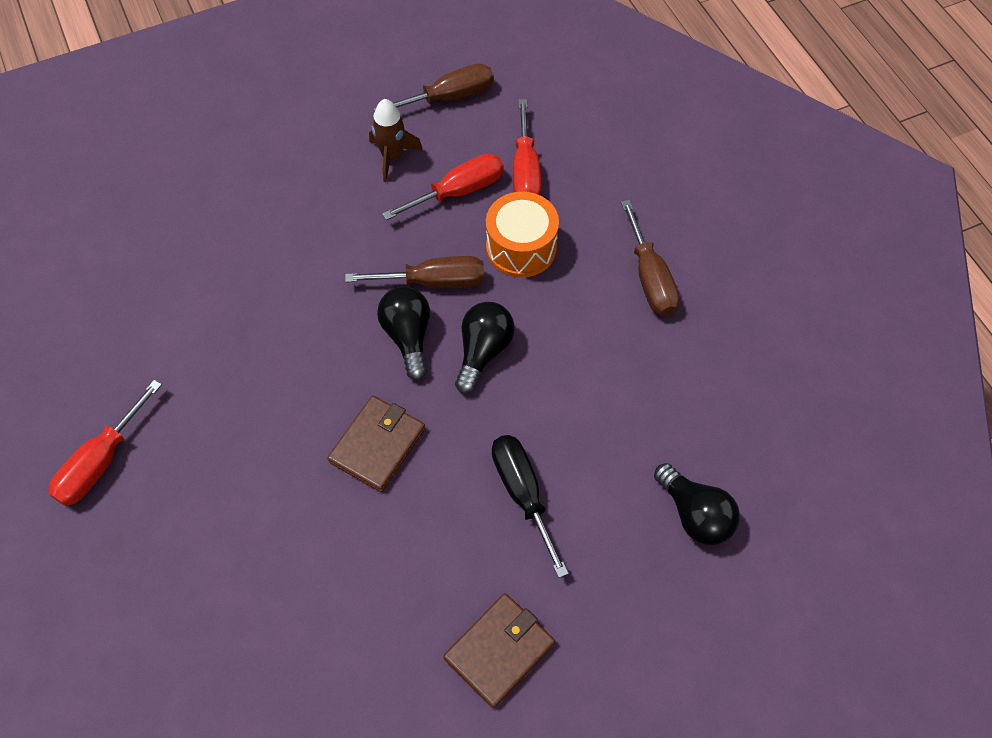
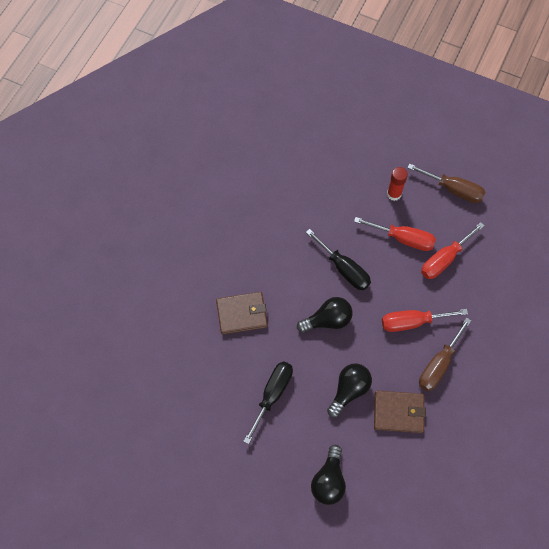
camera: 50 degrees right, 5 degrees up
red screwdriver [49,380,162,506] -> red screwdriver moved to [382,309,468,332]
brown screwdriver [345,256,484,289] -> black screwdriver [306,229,371,290]
brown rocket [369,99,423,182] -> red glue stick [387,167,408,201]
black light bulb [377,286,430,380] -> black light bulb moved to [327,363,372,418]
brown wallet [444,593,555,708] -> brown wallet moved to [374,391,426,433]
orange drum [486,192,559,277] -> none

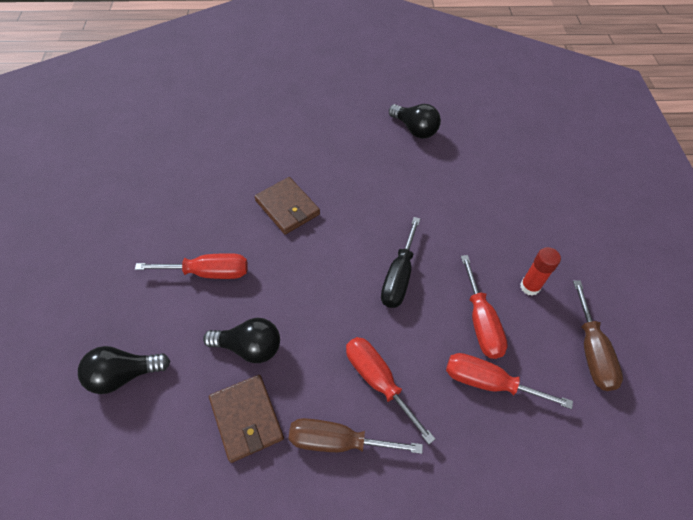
camera: 60 degrees right, 10 degrees down
black screwdriver [243,361,293,444] -> red screwdriver [135,253,248,279]
black light bulb [297,297,353,333] -> black light bulb moved to [389,104,441,138]

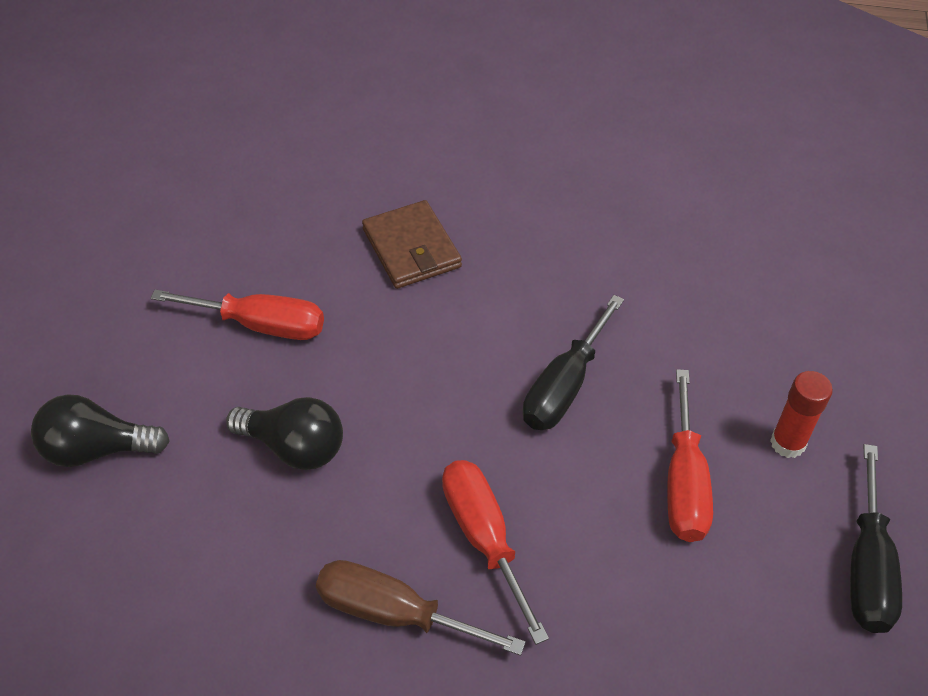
camera: 15 degrees right, 5 degrees down
brown wallet [209,375,284,463] -> none
black light bulb [389,104,441,138] -> none
red screwdriver [446,353,573,409] -> none
brown screwdriver [573,280,623,391] -> black screwdriver [850,444,902,633]

